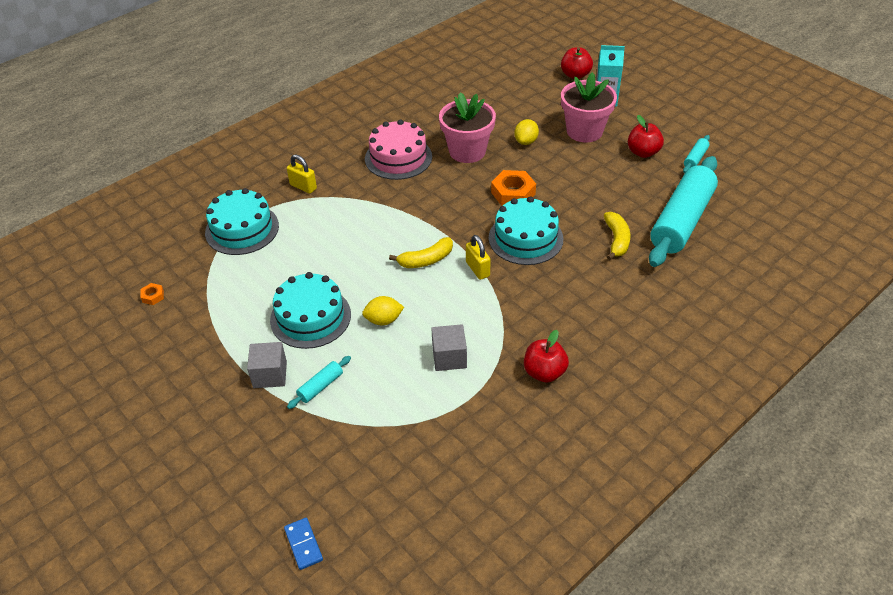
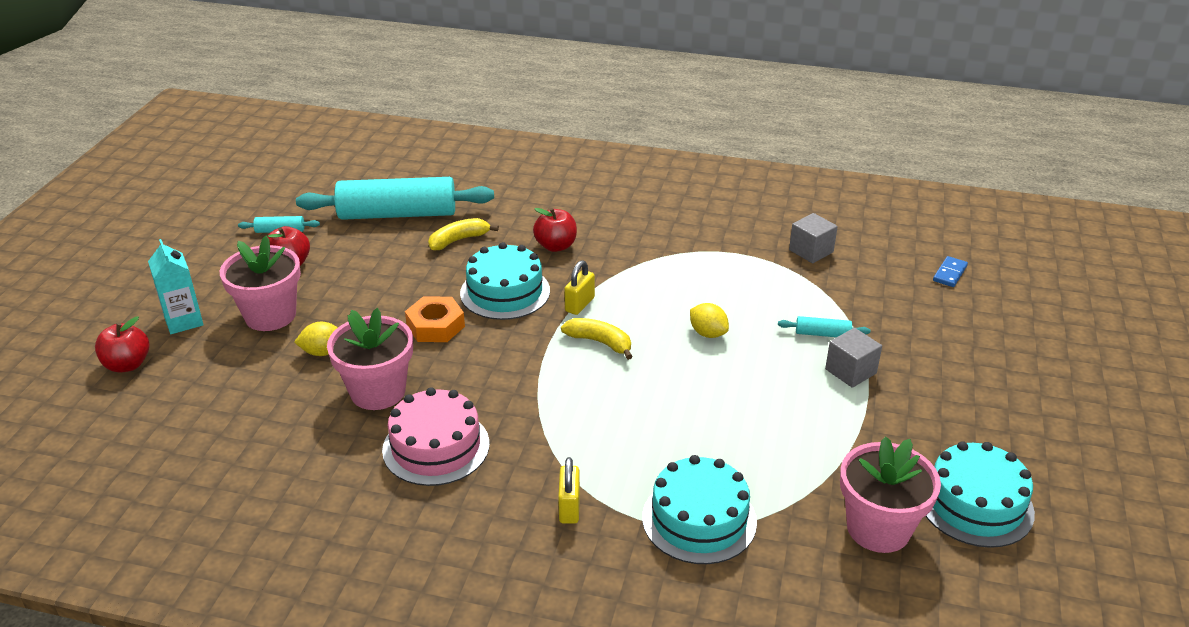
camera: 125 degrees left, 10 degrees down
orange nut [140,283,164,305] -> pink flower pot [840,436,941,553]
turquoise cake [270,272,351,349] -> turquoise cake moved to [926,441,1035,548]
grey cube [431,324,467,371] -> grey cube moved to [789,213,838,263]
red apple [524,330,569,383] -> red apple moved to [533,208,577,252]

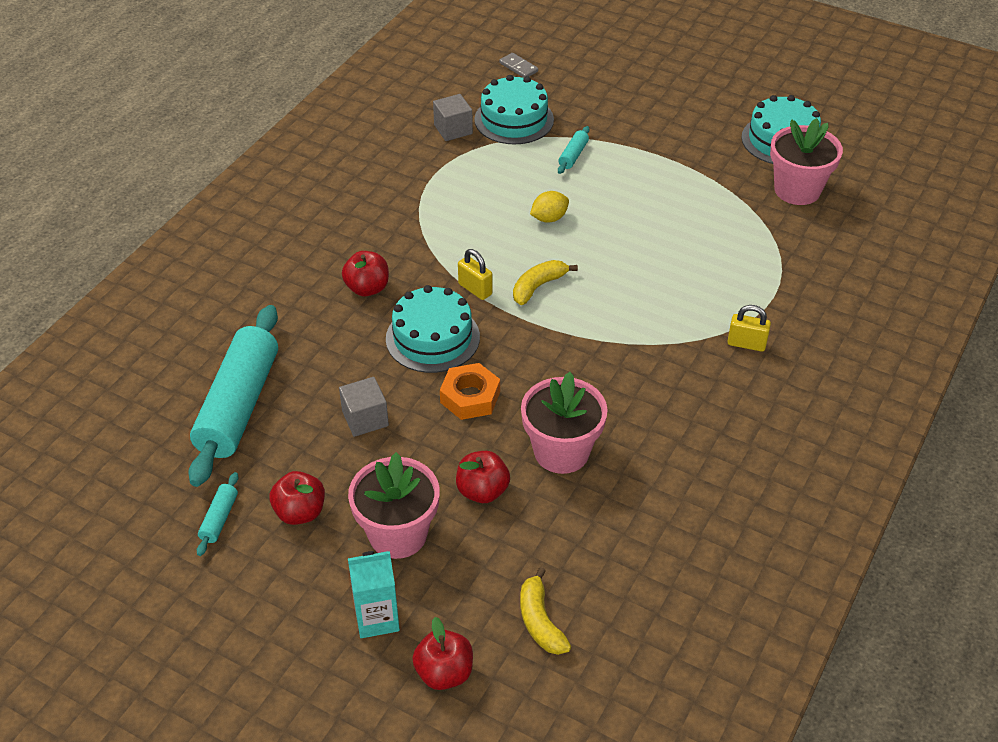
camera: 75 degrees left, 10 degrees up
yellow lemon [294,322,338,356] -> red apple [456,451,510,503]
pink cake [382,387,489,486] -> none
yellow banana [428,218,499,250] -> yellow banana moved to [520,567,571,655]
turquoise cake [642,455,757,564] -> turquoise cake moved to [474,75,554,145]
grey cube [825,328,882,388] -> grey cube moved to [339,377,389,437]
blue domino [933,256,968,287] -> grey domino [499,53,538,78]

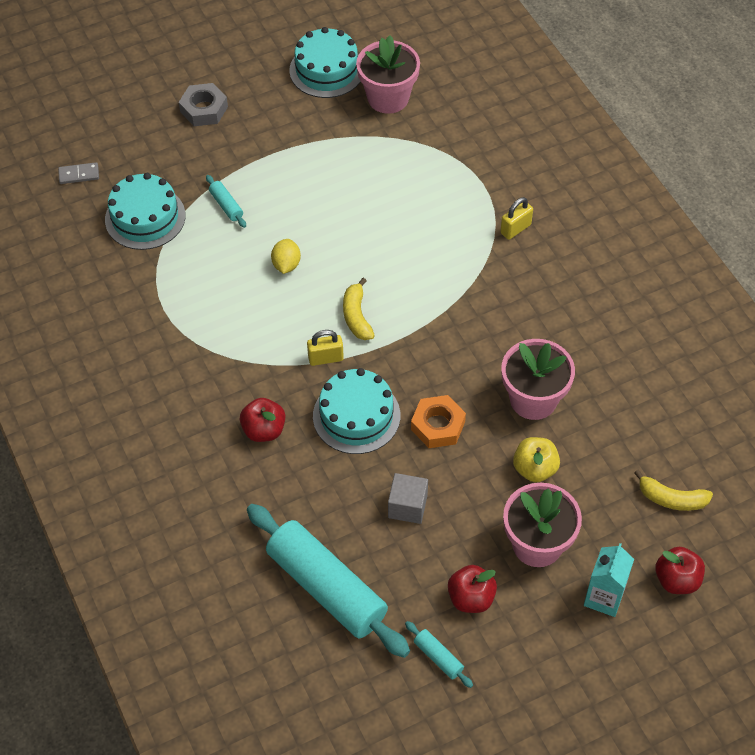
camera: 55 degrees left, 10 degrees up
grey cube [433,94,473,141] -> none
red apple [456,451,510,503] -> yellow apple [513,437,560,482]
none -> grey nut [179,83,228,126]

